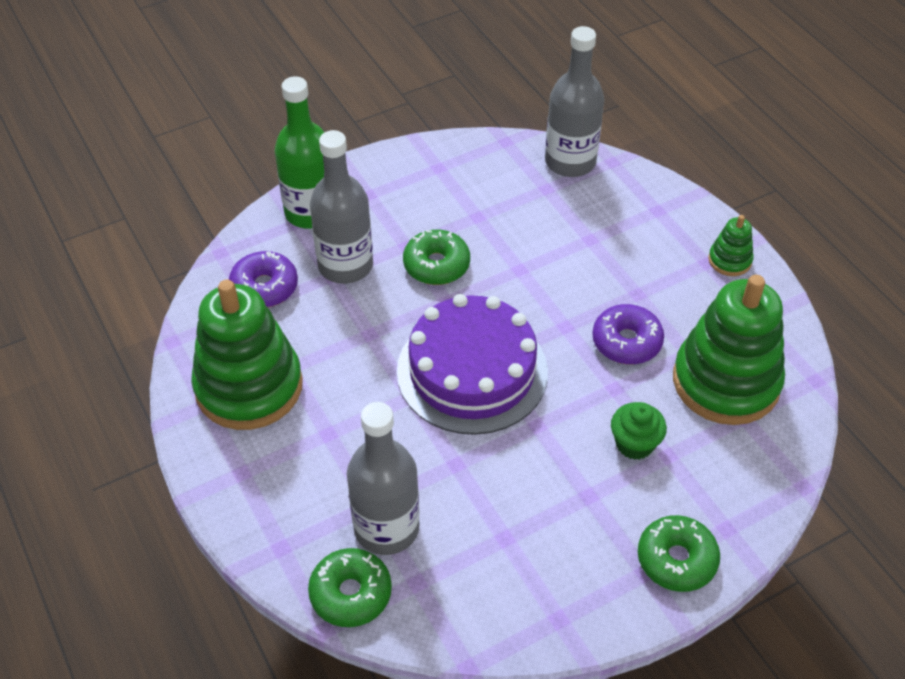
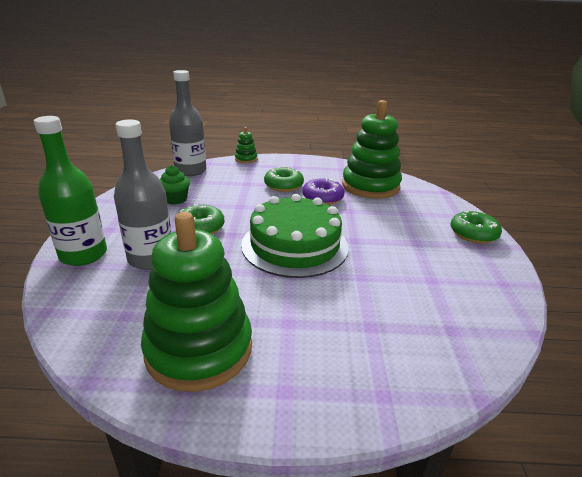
camera: 60 degrees left, 20 degrees down
purple donut [229,251,298,307] -> none
green donut [308,548,392,627] -> green donut moved to [264,166,304,192]
grey bottle [347,402,420,555] -> none
purple cake [397,294,548,435] -> green cake [241,194,349,278]
green cupcake [611,402,667,460] -> green cupcake moved to [159,165,190,205]
green stacking toy [708,215,754,276] -> green stacking toy moved to [235,127,257,163]

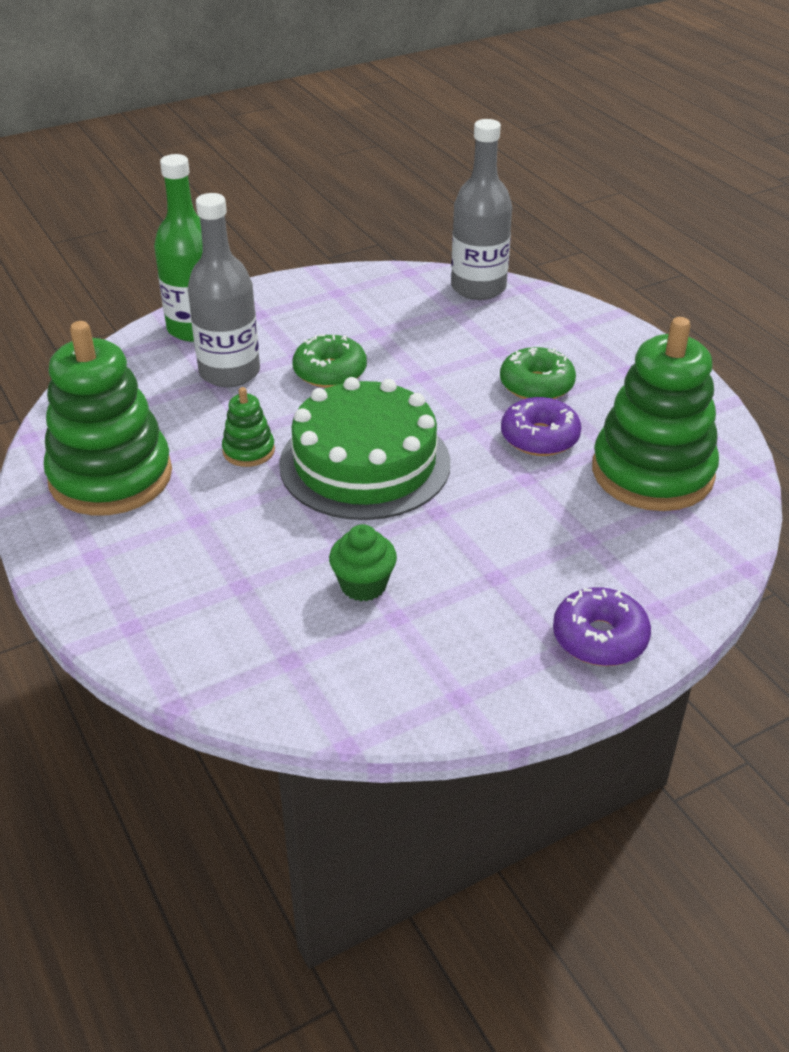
camera: 60 degrees right, 10 degrees up
green cupcake [159,165,190,205] -> green cupcake moved to [329,524,397,601]
green stacking toy [235,127,257,163] -> green stacking toy moved to [222,387,275,467]
green donut [451,211,502,244] -> purple donut [553,587,651,666]

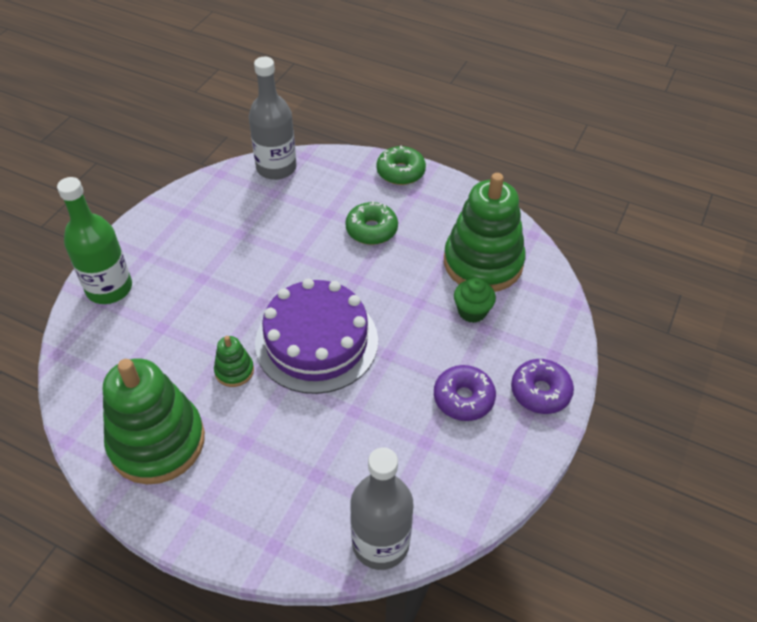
camera: 35 degrees left, 10 degrees up
grey bottle [188,193,260,387] -> grey bottle moved to [350,447,413,570]
green cake [279,377,451,520] -> purple cake [255,278,378,394]
green donut [292,334,367,388] -> green donut moved to [376,145,426,185]
green cupcake [329,524,397,601] -> green cupcake moved to [454,278,496,323]
purple donut [501,397,582,456] -> purple donut moved to [434,365,496,421]

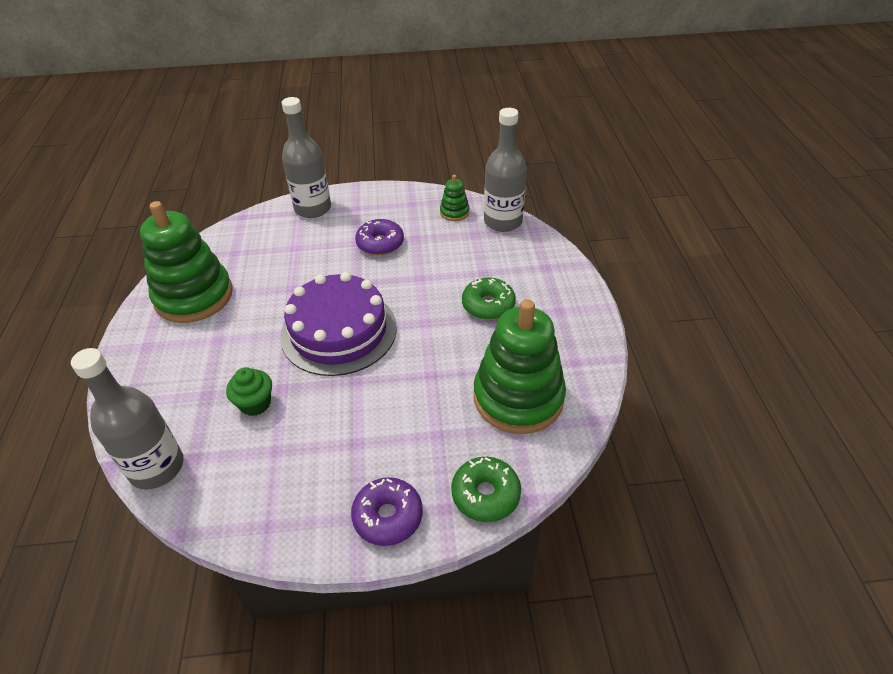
camera: 60 degrees right, 5 degrees down
green bottle [57,177,132,304] -> grey bottle [282,97,331,218]
green stacking toy [214,336,254,387] -> green stacking toy moved to [440,175,470,221]
green donut [376,145,426,185] -> green donut moved to [451,457,521,522]
purple donut [434,365,496,421] -> purple donut moved to [355,219,404,255]
green cupcake [454,278,496,323] -> green cupcake moved to [226,367,272,416]

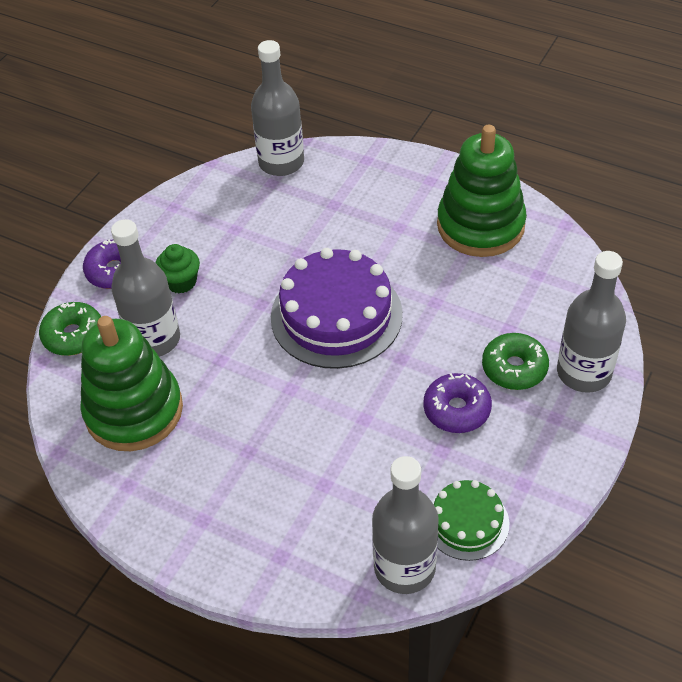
camera: 125 degrees right, 5 degrees up
green cupcake [226,367,272,416] -> green cupcake moved to [156,244,200,293]
green stacking toy [440,175,470,221] -> green cake [432,480,509,561]
green donut [462,278,516,320] -> green donut moved to [482,333,549,390]
none -> grey bottle [111,219,180,357]

